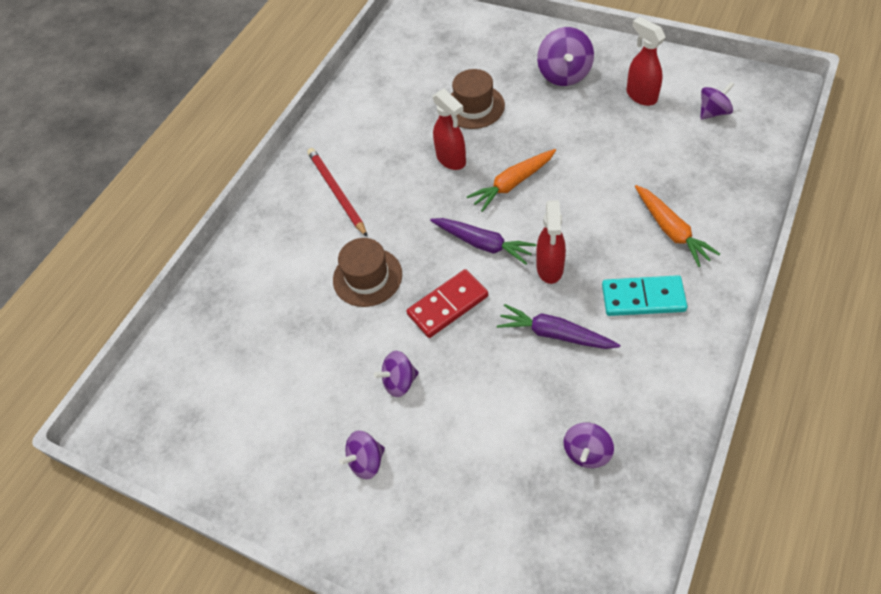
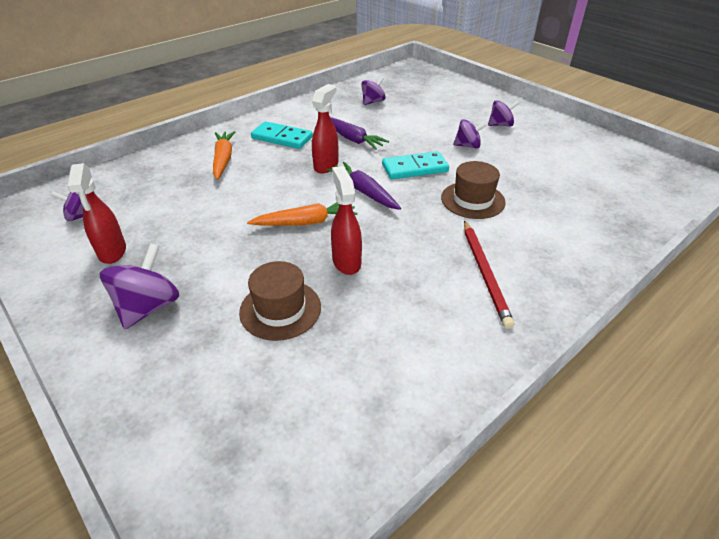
camera: 165 degrees left, 15 degrees down
red domino [406,269,488,338] -> turquoise domino [382,151,449,179]

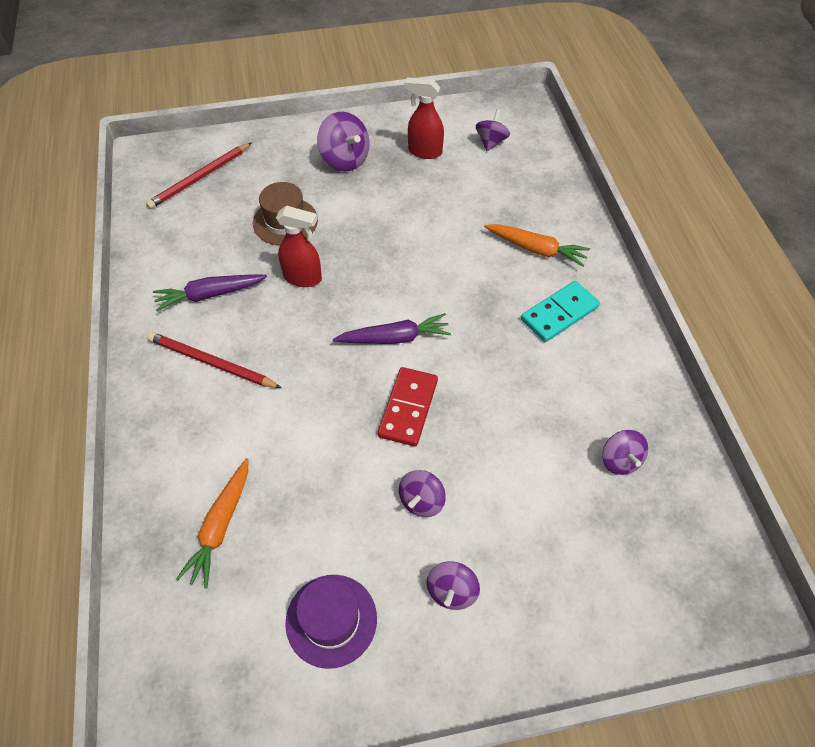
camera: 120 degrees right, 15 degrees up
orange carrot [247,202,357,226] -> orange carrot moved to [176,458,248,589]
red spray bottle [312,84,338,173] -> none
purple carrot [330,117,389,150] -> purple carrot moved to [153,274,267,311]
turquoise domino [382,151,449,179] -> red domino [378,367,438,447]
brown hat [441,161,506,219] -> none
none -> red pencil [146,142,252,209]
none -> purple hat [285,575,377,669]

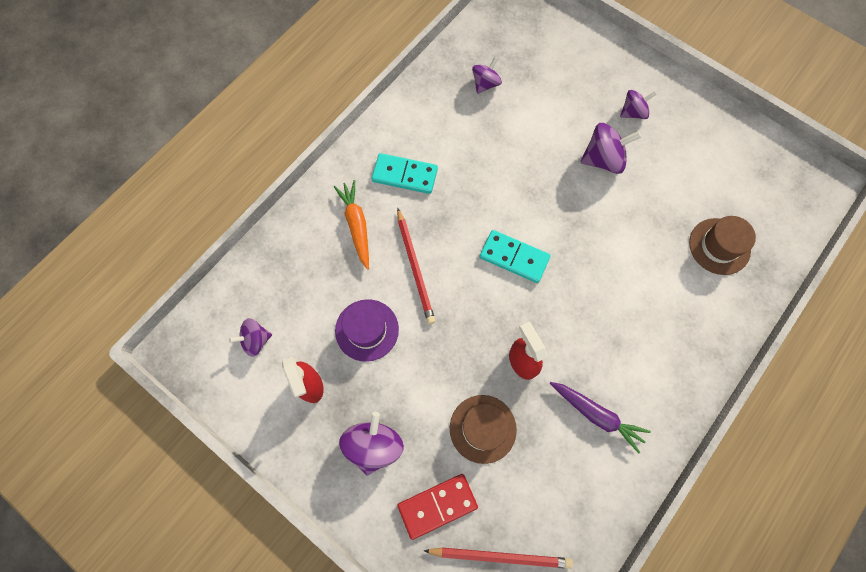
camera: 130 degrees left, 15 degrees up
red pencil [147,332,281,388] -> red pencil moved to [397,208,435,324]
orange carrot [176,458,248,589] -> brown hat [689,216,756,275]
purple hat [285,575,377,669] -> purple hat moved to [335,299,399,362]
purple carrot [333,313,451,344] -> turquoise domino [480,230,551,283]
red domino [378,367,438,447] -> red domino moved to [397,474,478,540]
purple spinning top [399,470,446,517] -> purple spinning top [580,123,641,174], size x1.55

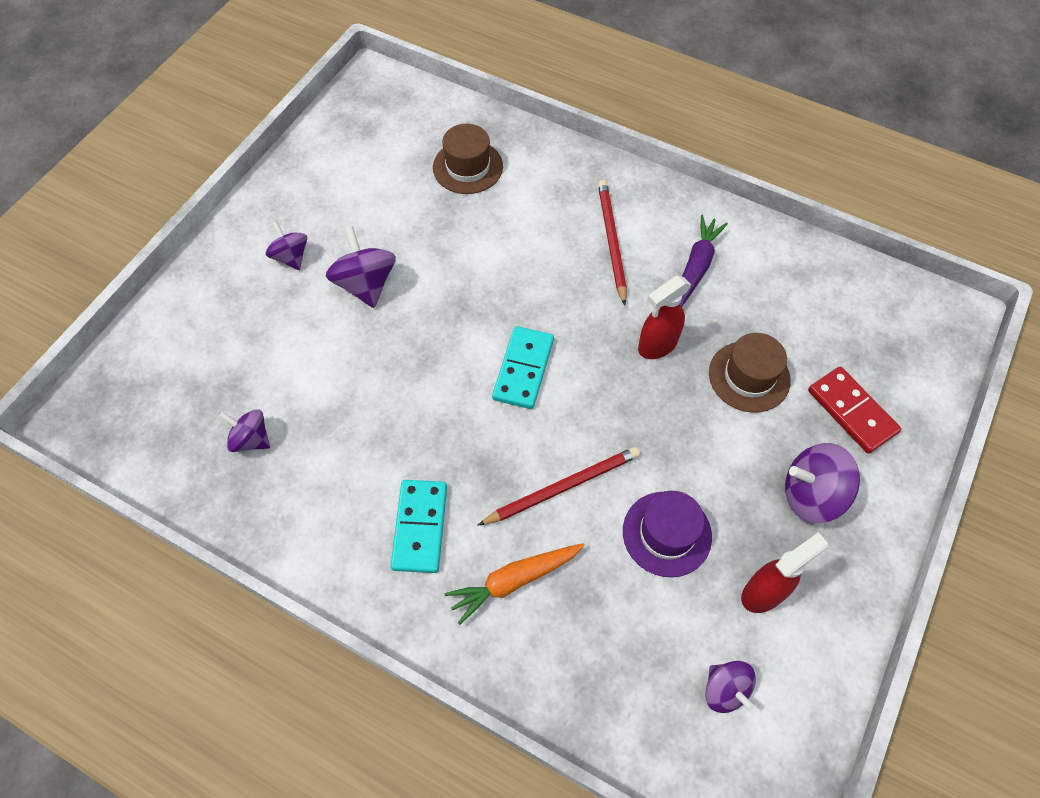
camera: 100 degrees left, 10 degrees down
red pencil [424,548,573,569] -> red pencil moved to [598,180,627,306]

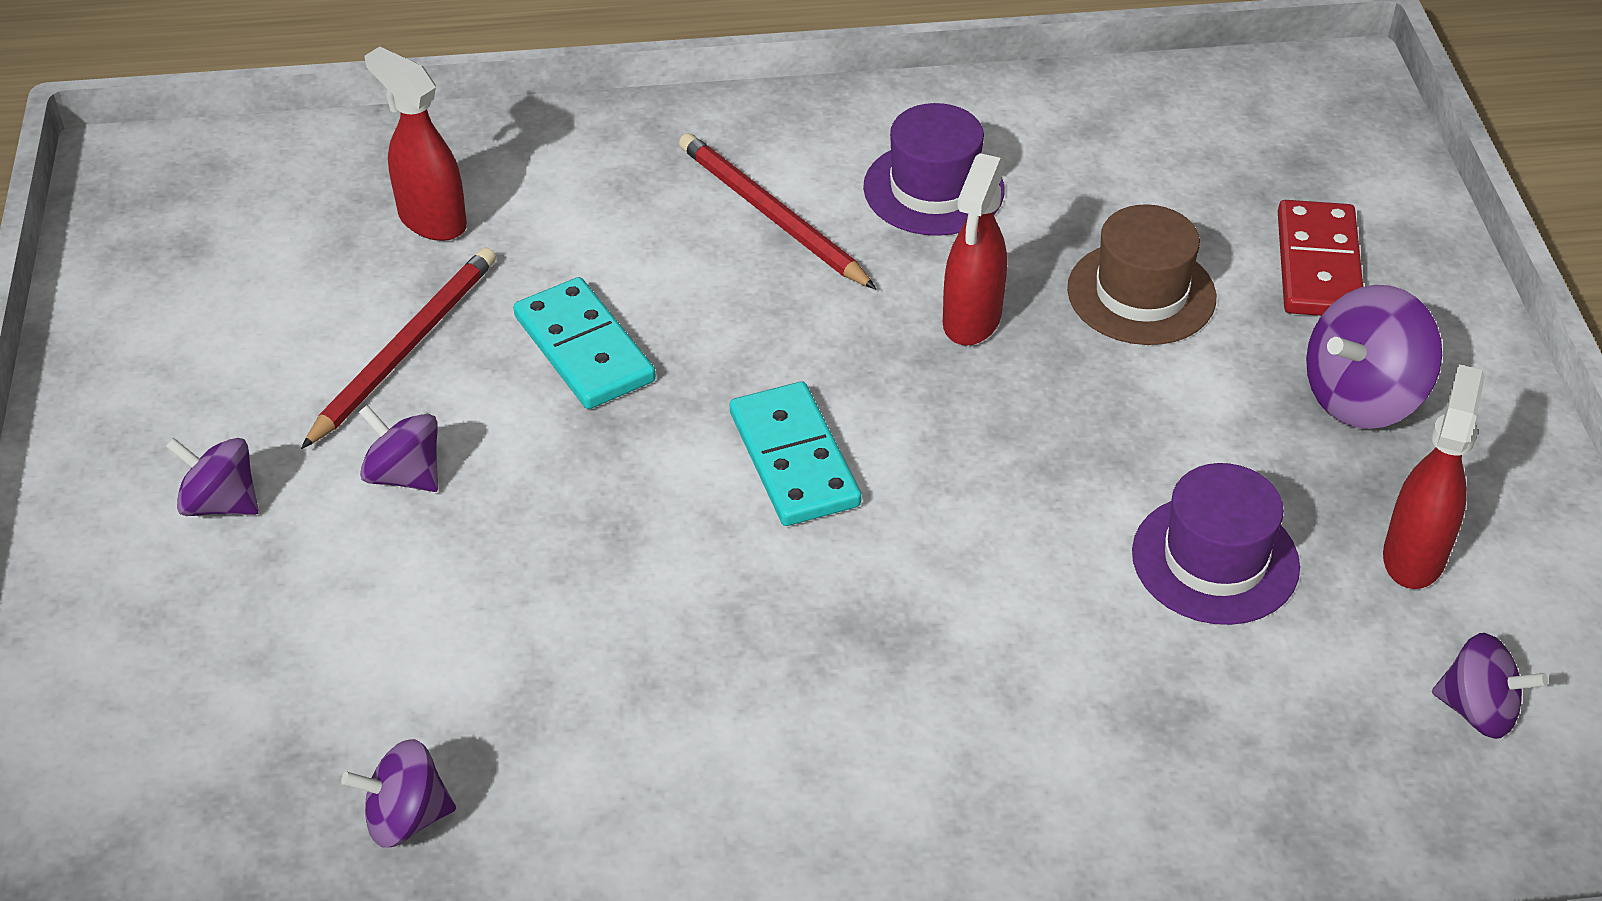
camera: 35 degrees left, 15 degrees down
purple spinning top [326,226,396,308] -> purple spinning top [359,405,438,492], size x0.65
turquoise domino [391,480,447,573] -> turquoise domino moved to [513,277,656,409]
brown hat [433,124,503,194] -> red spray bottle [364,47,467,241]
orange carrot [445,543,584,625] -> none
red pencil [477,447,640,526] -> red pencil moved to [301,248,496,449]
purple carrot [680,215,728,307] -> purple hat [863,103,1005,236]
red domino [808,367,901,454] -> red domino turned 75 degrees clockwise [1278,200,1363,316]

